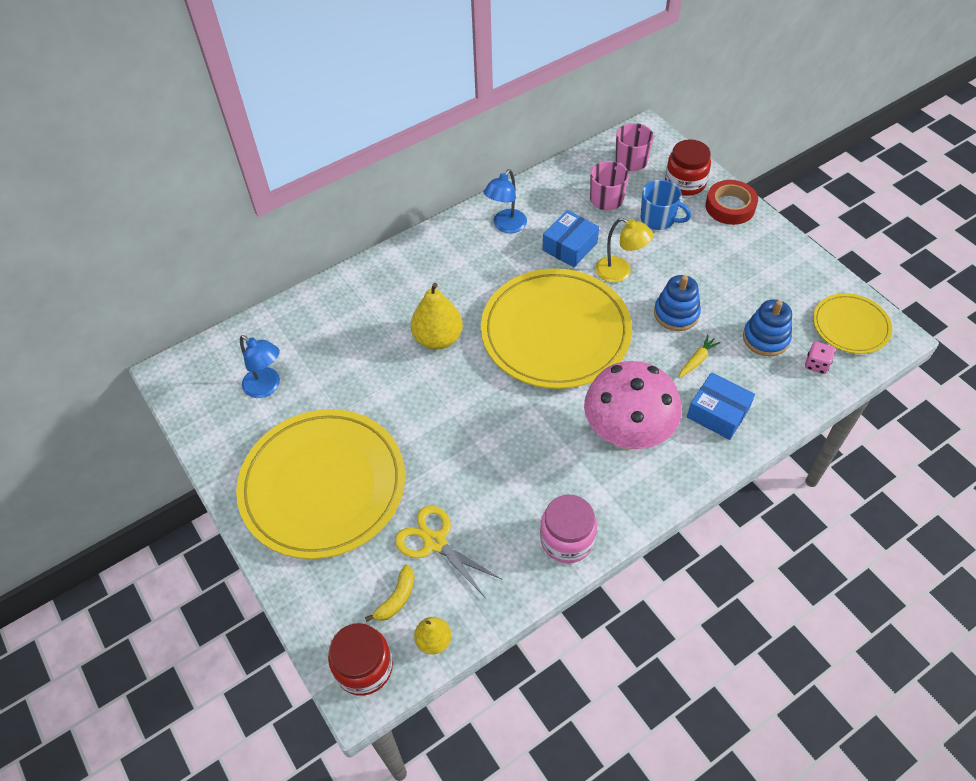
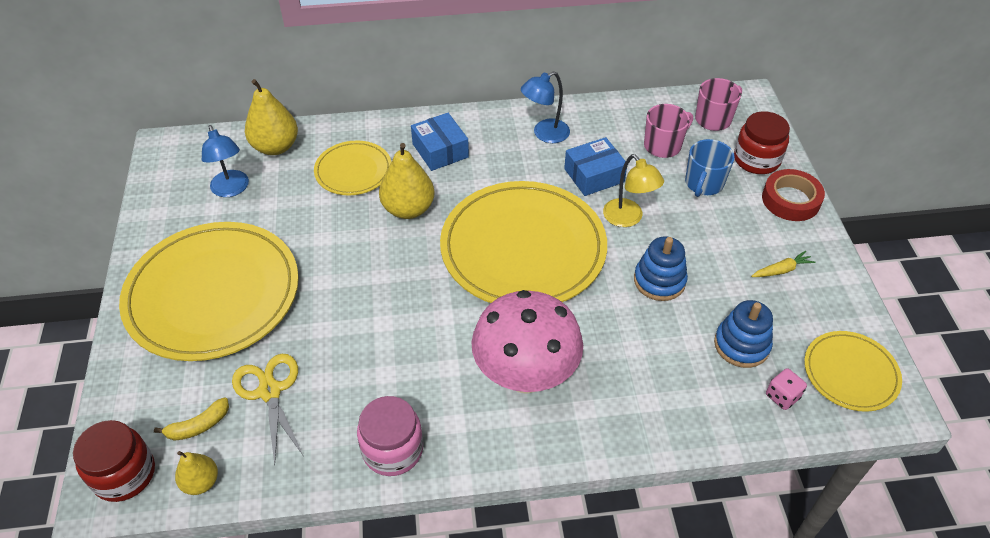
camera: 25 degrees right, 5 degrees down
blue mug [640,180,691,230] -> blue mug turned 60 degrees clockwise [685,139,735,197]
yellow carrot [678,335,721,378] -> yellow carrot moved to [751,251,815,277]
blue box [687,372,755,440] -> blue box moved to [411,113,469,171]
none -> yellow pear [245,79,298,155]
none -> yellow plate [314,141,391,195]

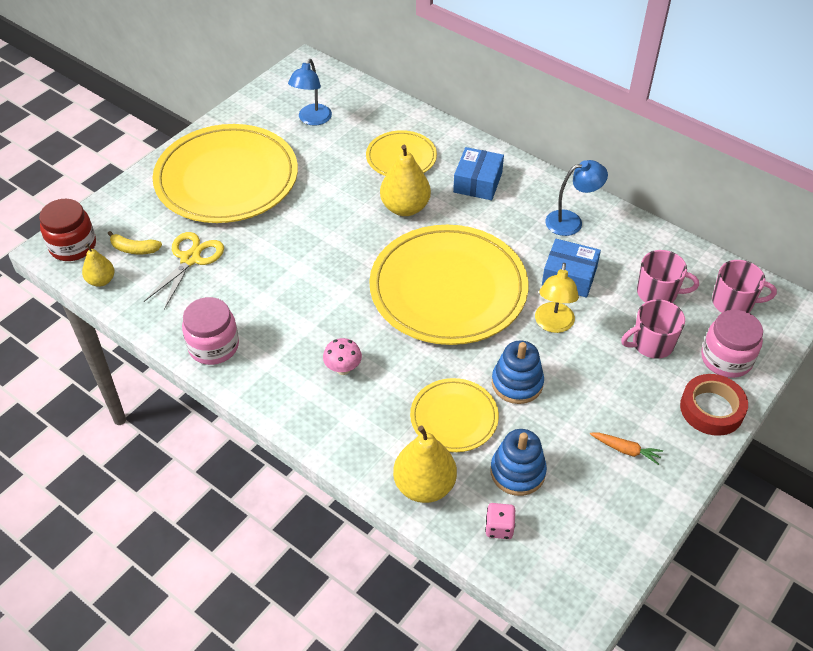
camera: 45 degrees right, 0 degrees up
yellow pear [245,79,298,155] -> yellow pear moved to [393,426,457,503]
pink mushroom [471,290,583,394] -> pink mushroom [323,338,362,375], size x0.40
blue lamp [521,71,570,143] -> blue lamp turned 150 degrees clockwise [545,160,608,236]
blue mug [685,139,735,197] -> pink mug [621,299,685,359]
red jar [734,111,790,174] -> pink jar [701,310,763,378]
yellow carrot [751,251,815,277] -> orange carrot [590,432,663,465]
yellow plate [804,331,902,412] -> yellow plate moved to [410,378,499,452]

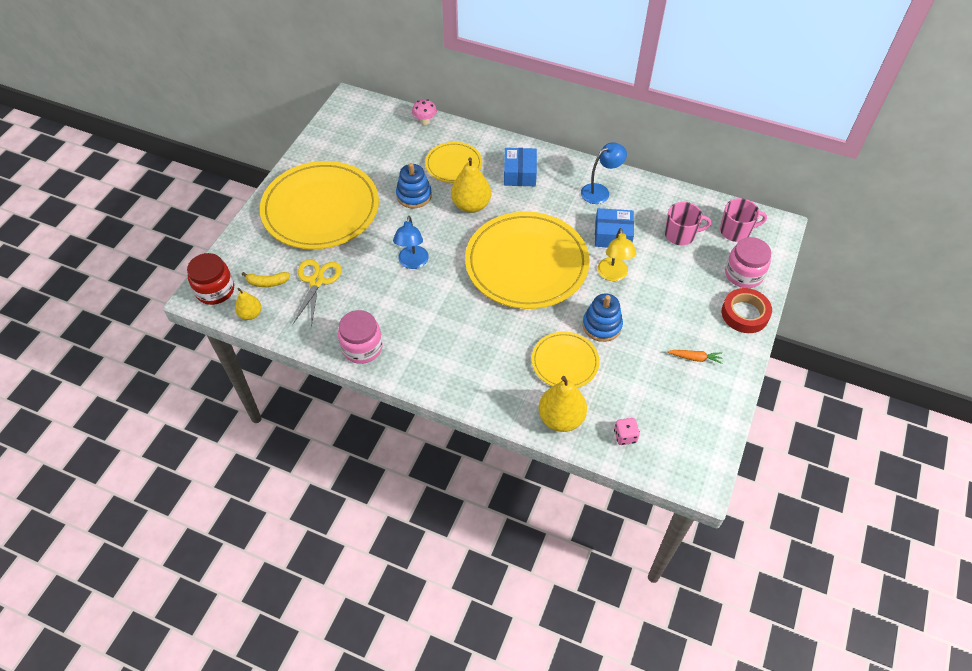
camera: 15 degrees left, 5 degrees up
blue lamp [288,59,332,126] -> blue lamp moved to [393,216,429,269]
pink mushroom [323,338,362,375] -> pink mushroom moved to [412,99,437,125]
blue stacking toy [490,429,547,496] -> blue stacking toy moved to [396,163,432,208]
pink mug [621,299,685,359] -> none

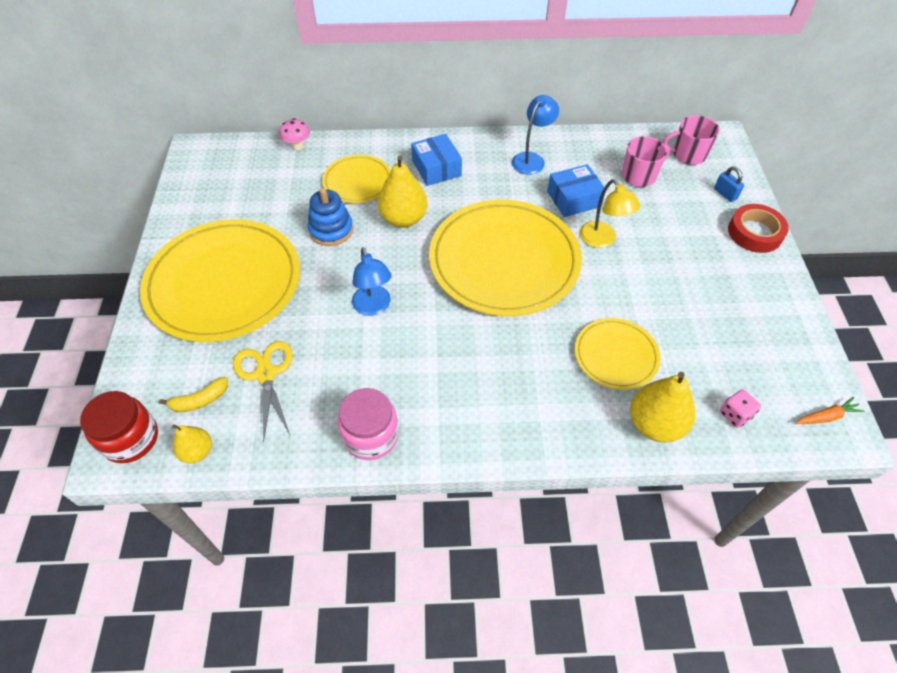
camera: 25 degrees left, 0 degrees up
blue stacking toy [582,293,623,342] -> none
orange carrot [667,350,722,364] -> orange carrot moved to [796,397,865,424]
pink mug [720,198,767,242] -> pink mug turned 150 degrees counterclockwise [663,115,720,165]
pink jar [725,237,771,288] -> blue padlock [714,166,744,202]

